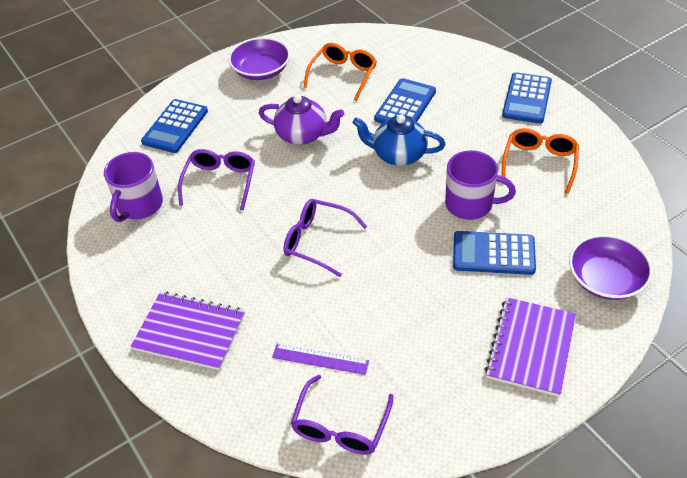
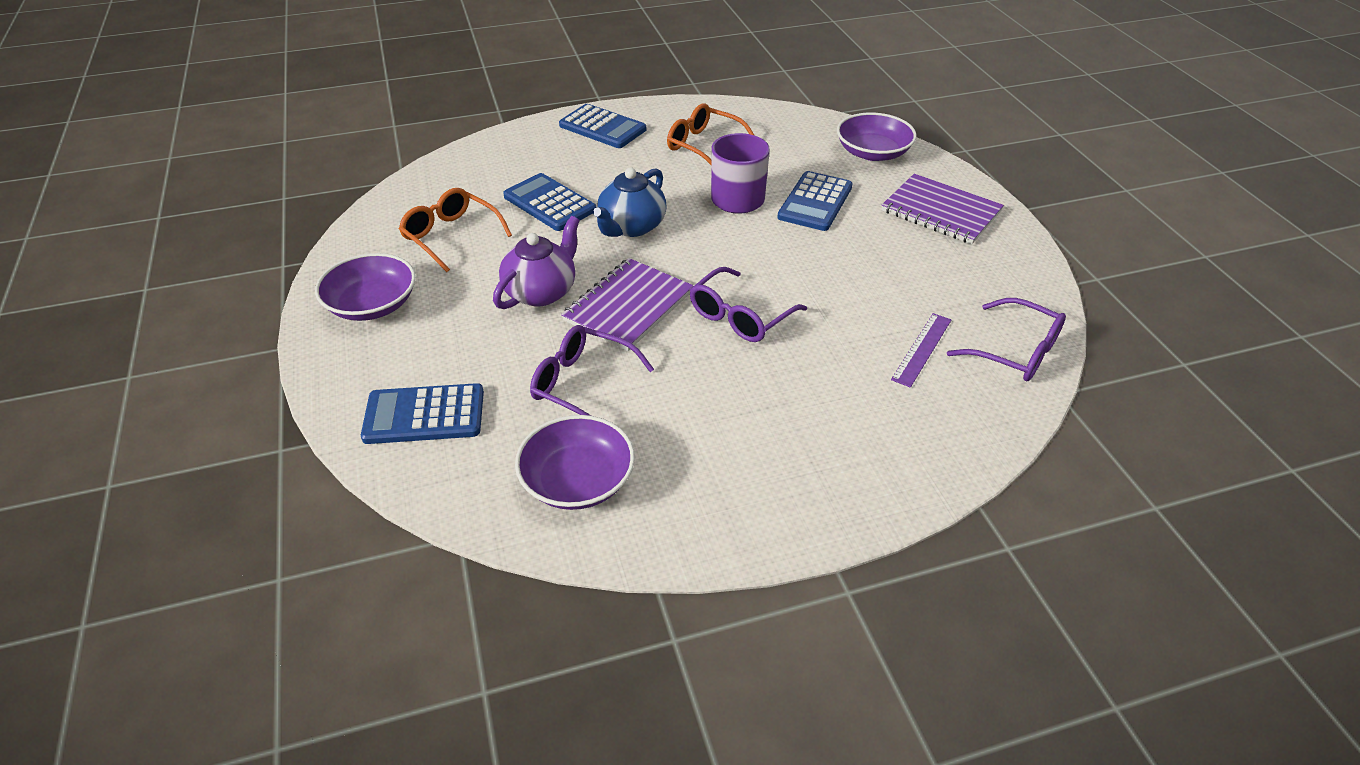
camera: 75 degrees left, 5 degrees down
purple mug [104,152,163,222] -> purple bowl [515,415,635,510]
purple notebook [131,291,245,370] -> purple notebook moved to [561,258,694,351]
blue calculator [141,99,208,153] -> blue calculator turned 135 degrees clockwise [361,383,484,444]

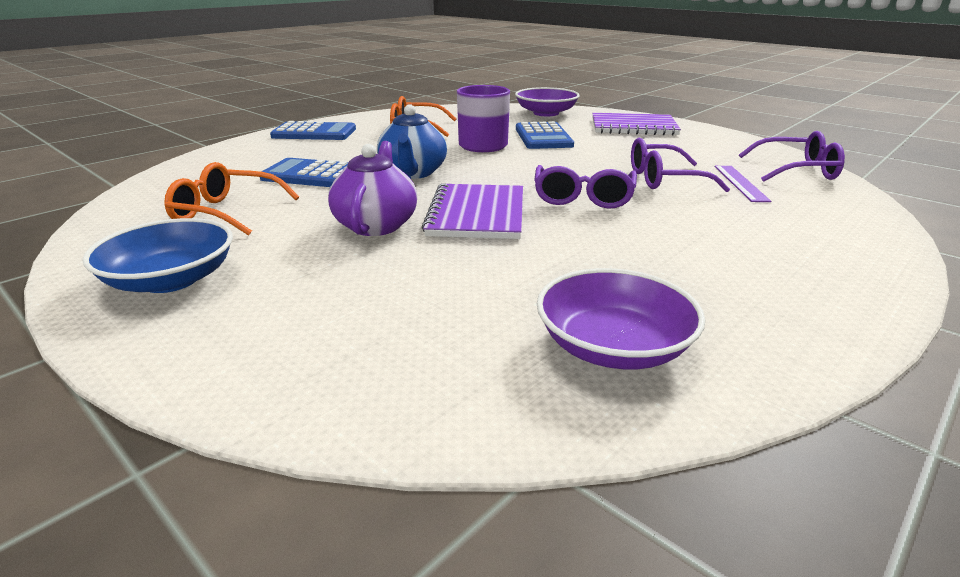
camera: 30 degrees left, 15 degrees down
purple bowl [315,253,416,321] -> blue bowl [82,218,233,293]
blue calculator [361,383,484,444] -> none
purple glasses [530,325,654,416] -> purple glasses moved to [631,138,730,192]

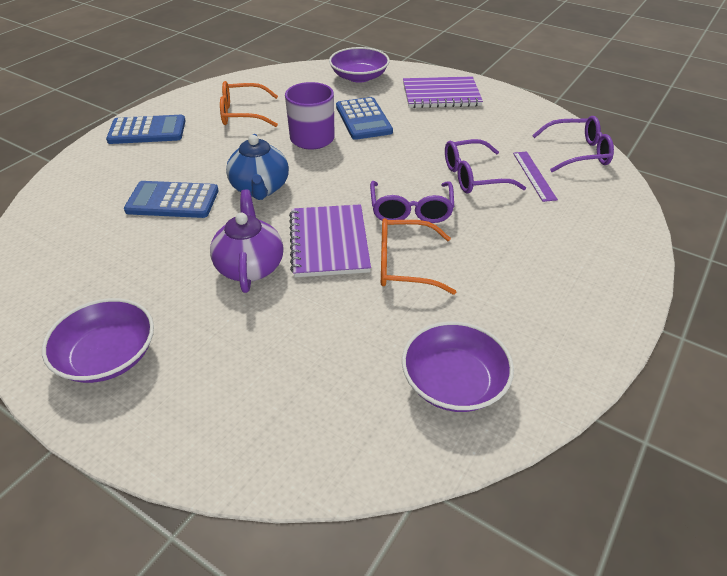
camera: 10 degrees left, 15 degrees up
blue bowl [82,218,233,293] -> purple bowl [42,298,154,383]
orange glasses [164,162,299,236] -> orange glasses moved to [381,218,456,295]

